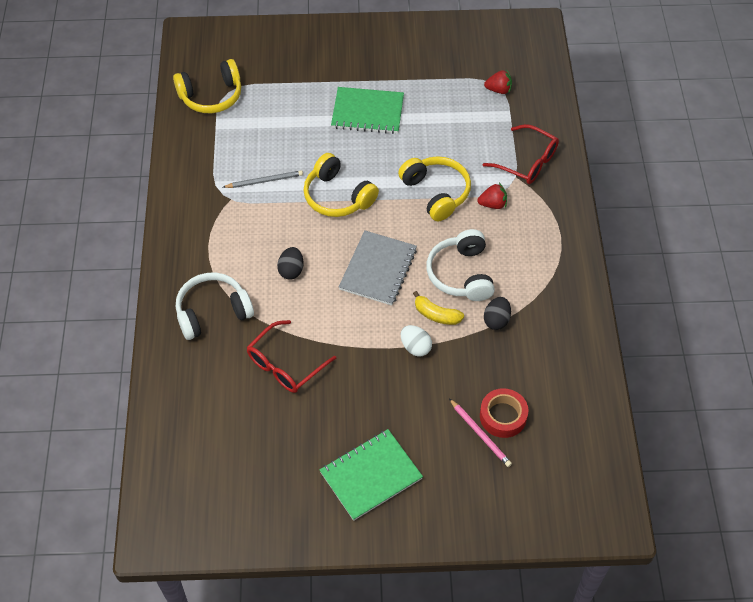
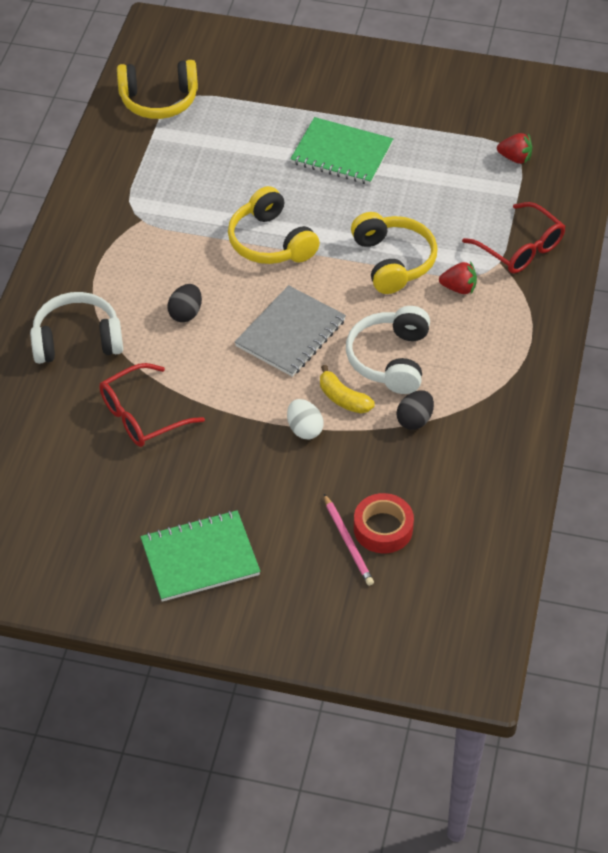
camera: 15 degrees right, 5 degrees down
grey pencil [223,170,303,188] -> none

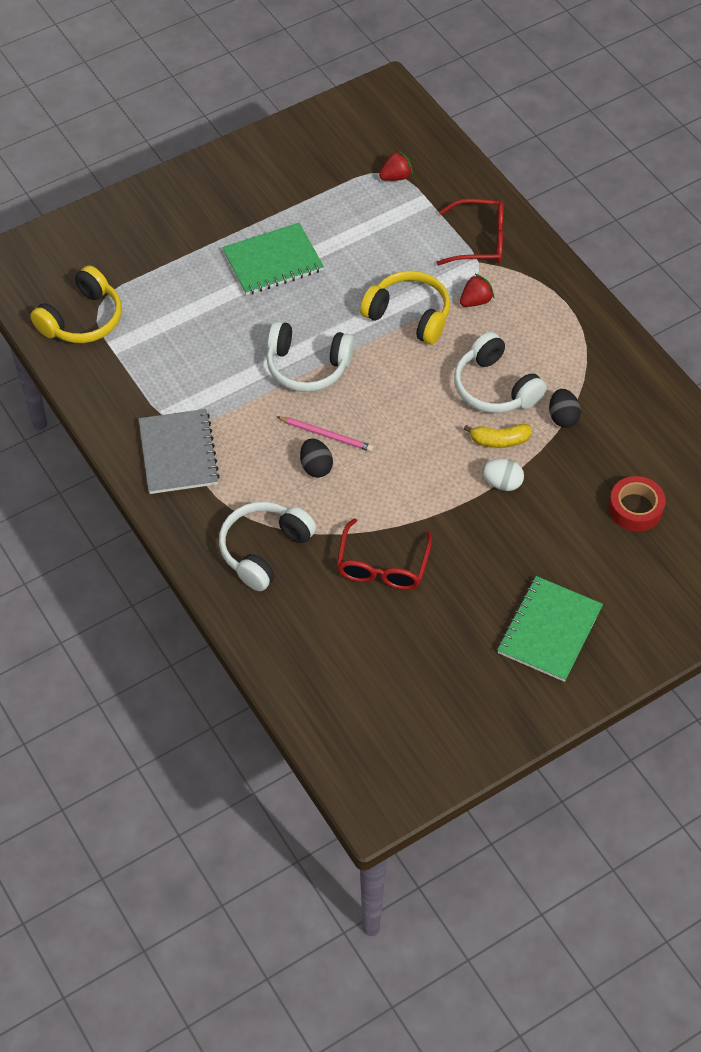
camera: 45 degrees left, 5 degrees up
yellow headphones [228,186,320,264] -> white headphones [266,321,354,392]
grey notebook [235,285,346,377] -> grey notebook moved to [138,409,220,494]
pink pencil [324,494,374,586] -> pink pencil moved to [277,417,373,452]

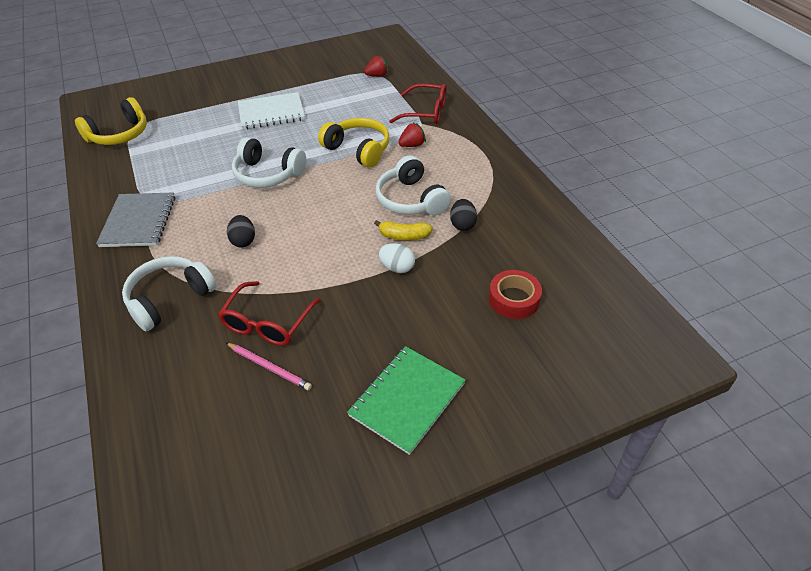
camera: 10 degrees right, 10 degrees down
green notebook [222,223,324,295] -> white notebook [238,92,305,130]
pink pencil [277,417,373,452] -> pink pencil moved to [226,343,312,390]

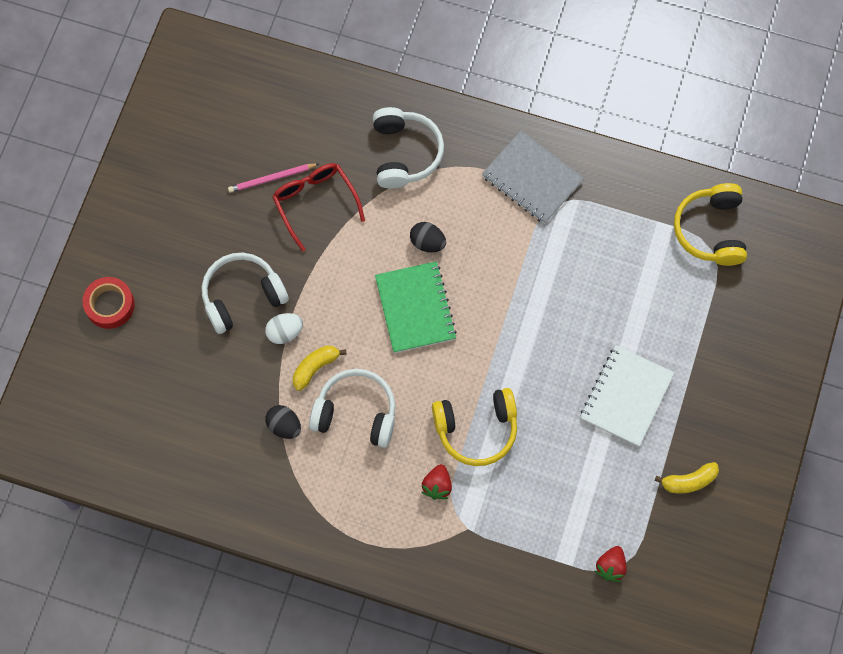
camera: 130 degrees right, 25 degrees up
white headphones [232,137,306,188] -> white headphones moved to [202,253,289,334]
green notebook [347,346,466,455] -> green notebook moved to [375,261,457,353]
red glasses [389,83,446,124] -> none
red tape [489,270,542,319] -> red tape moved to [82,277,135,329]
none -> yellow banana [655,462,719,493]

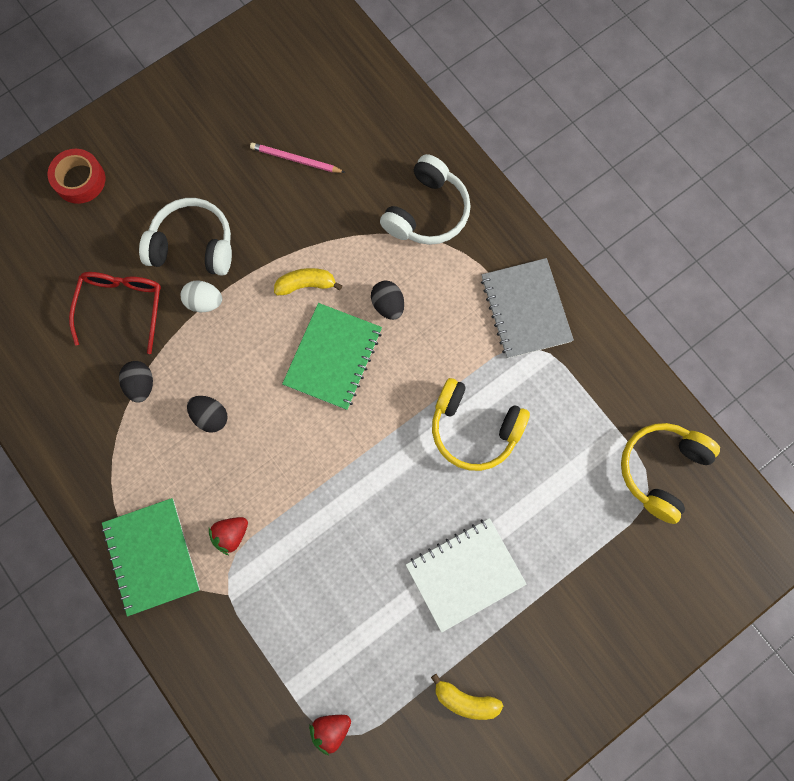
camera: 35 degrees right, 5 degrees up
red glasses [272,163,365,252] -> red glasses moved to [69,272,161,354]
yellow banana [293,345,347,391] -> yellow banana moved to [274,268,342,296]
white headphones [309,369,396,448] -> black egg [187,396,228,433]
yellow headphones [432,388,517,466] -> yellow headphones moved to [432,378,530,471]
none -> green notebook [102,498,200,616]

